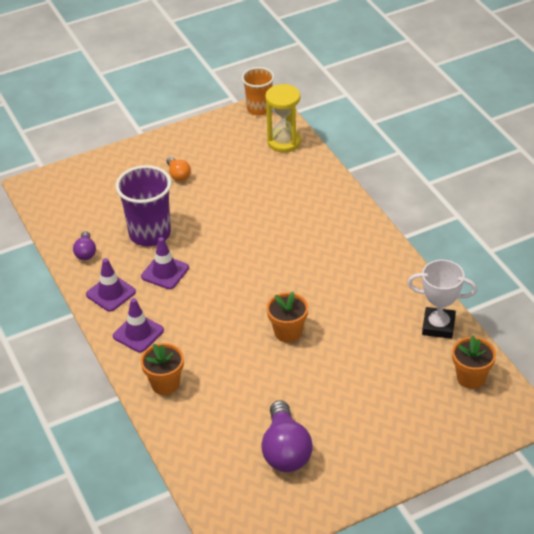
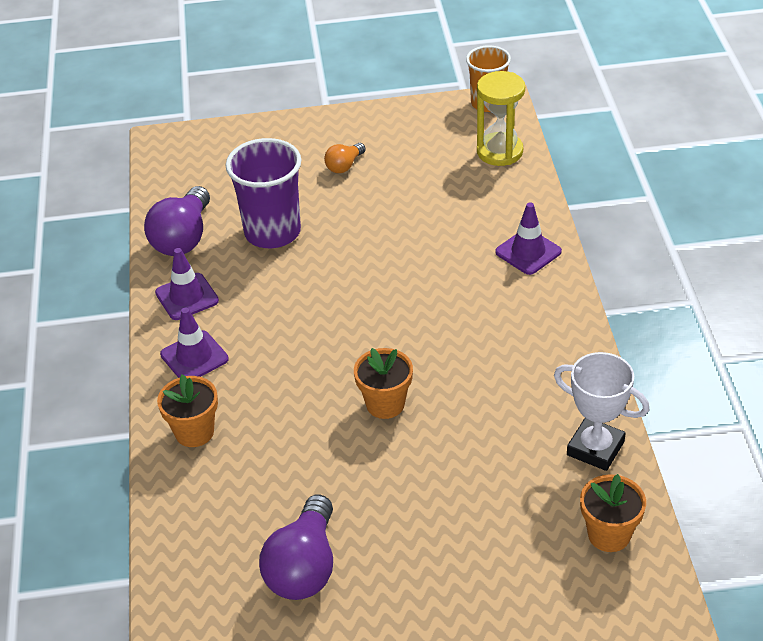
camera: 20 degrees right, 0 degrees up
purple light bulb [73,231,96,260] -> purple light bulb [144,186,210,256], size x1.89
purple traffic cone [141,237,189,289] -> purple traffic cone moved to [495,203,562,275]
orange light bulb [166,157,191,181] -> orange light bulb turned 45 degrees clockwise [324,143,366,173]

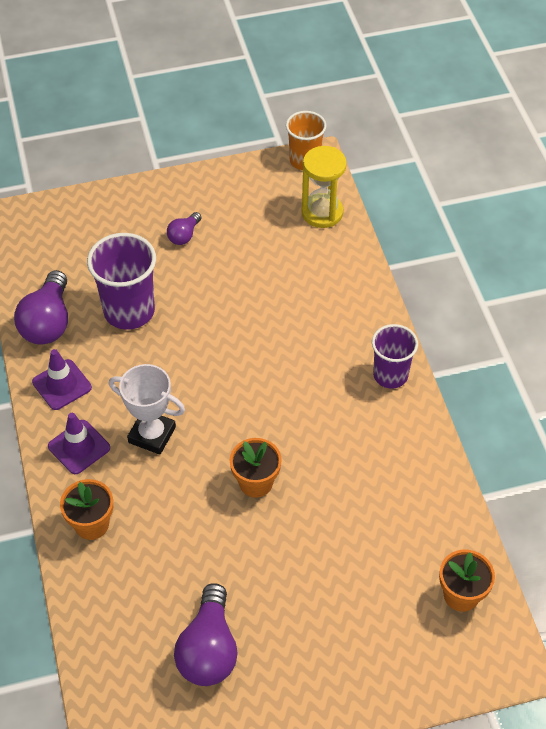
camera: 10 degrees left, 10 degrees up
orange light bulb [324,143,366,173] -> purple light bulb [167,212,202,245]
purple traffic cone [495,203,562,275] -> none
white trophy [554,352,650,471] -> white trophy moved to [109,364,185,455]
none -> purple cup [372,324,418,389]

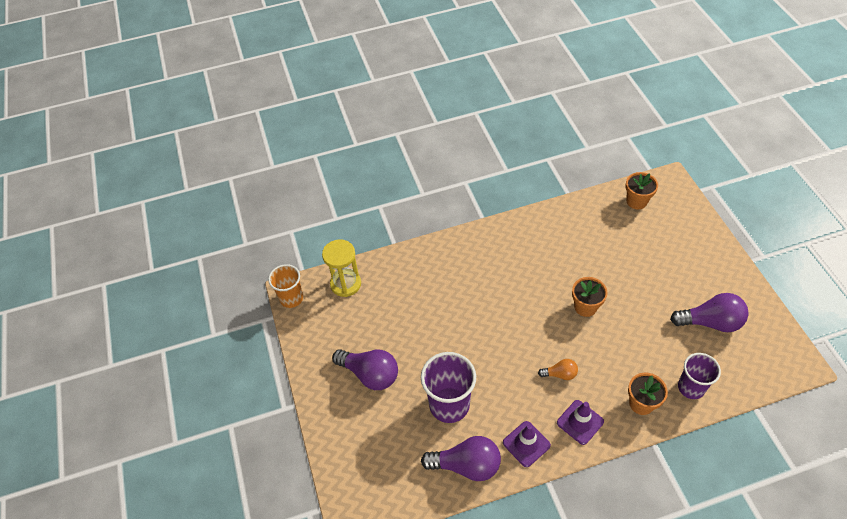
camera: 90 degrees left, 0 degrees up
white trophy [109,364,185,455] -> orange light bulb [538,359,578,380]
purple light bulb [167,212,202,245] -> purple light bulb [332,349,398,390], size x1.89
purple cup [372,324,418,389] -> purple cup moved to [678,353,721,399]

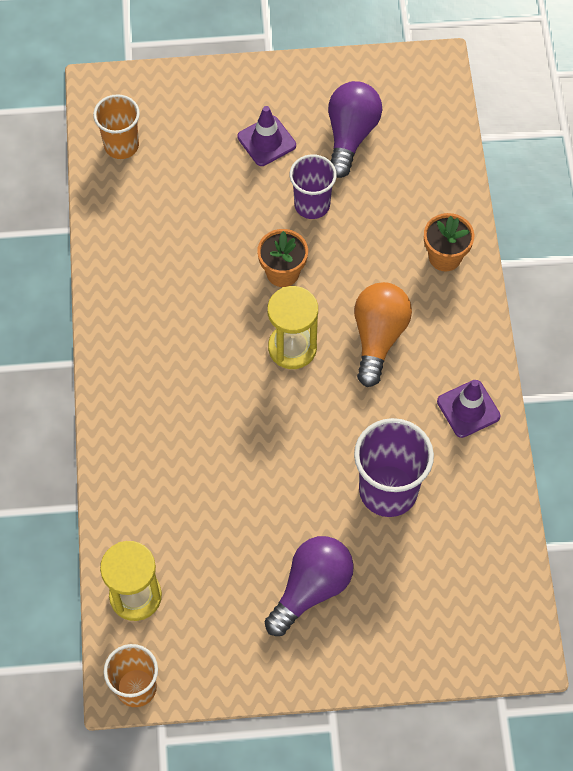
camera: 80 degrees left, 10 degrees up
purple light bulb [421,436,501,481] -> none
orange light bulb [538,359,578,380] -> orange light bulb [354,282,412,387], size x1.89
purple traffic cone [557,400,604,445] -> purple traffic cone moved to [237,106,296,166]
orange flower pot [626,172,658,209] -> orange cup [93,94,140,159]
purple cup [678,353,721,399] -> purple cup moved to [290,154,337,219]
none -> yellow hourglass [267,286,318,369]

